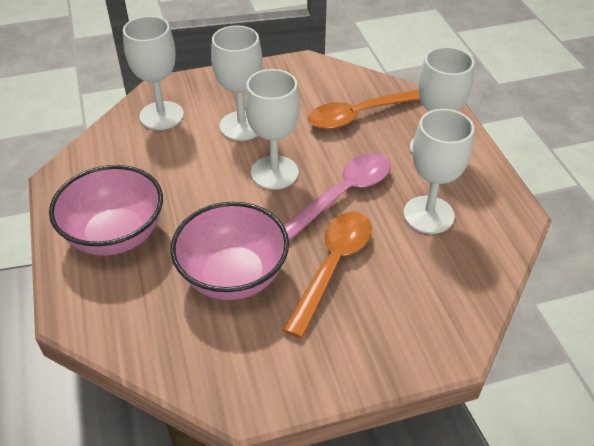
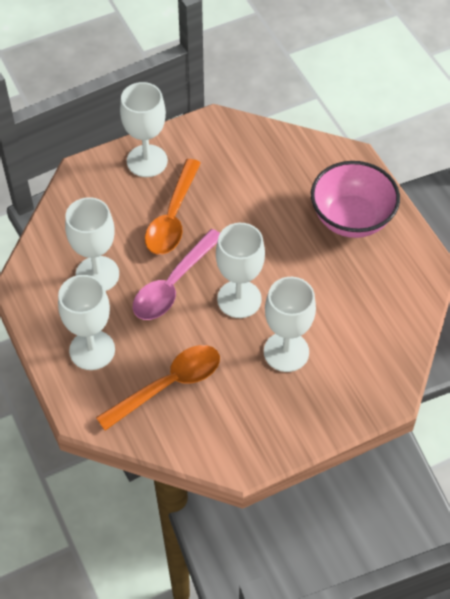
camera: 170 degrees right, 10 degrees up
white goblet [123,16,184,130] -> white goblet moved to [120,82,168,177]
pink bowl [171,202,289,300] -> none

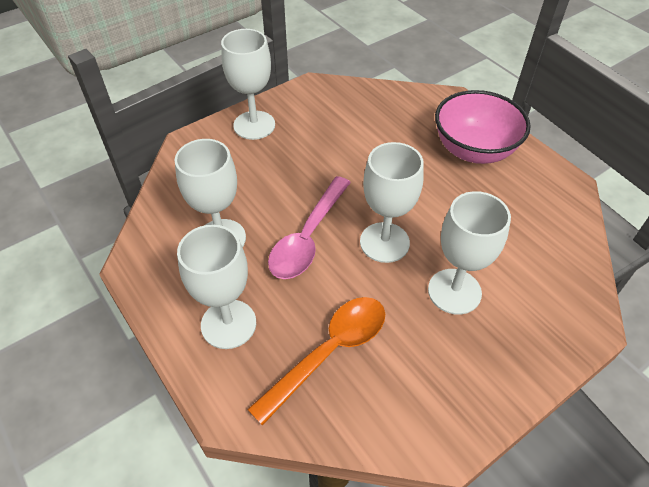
camera: 10 degrees left, 5 degrees down
orange spoon [145,159,201,255] -> none

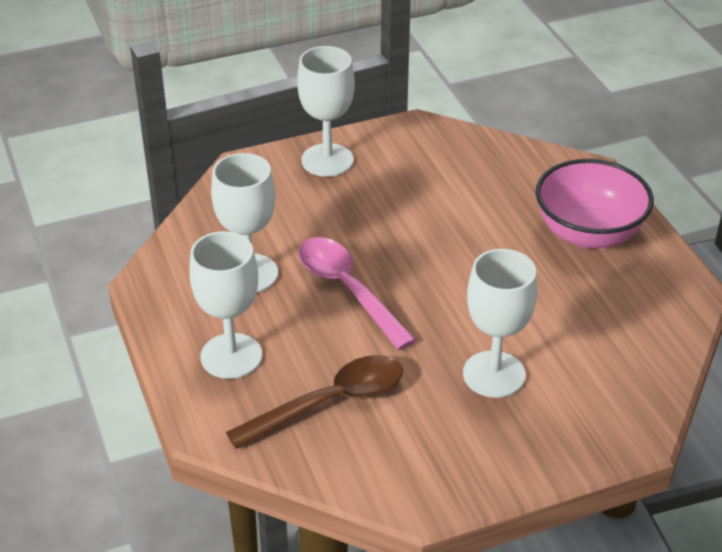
camera: 15 degrees right, 10 degrees down
orange spoon [247,297,385,426] -> brown spoon [226,355,403,449]
pink spoon [268,176,351,279] -> pink spoon turned 105 degrees clockwise [298,237,416,350]
white goblet [360,142,424,263] -> none

